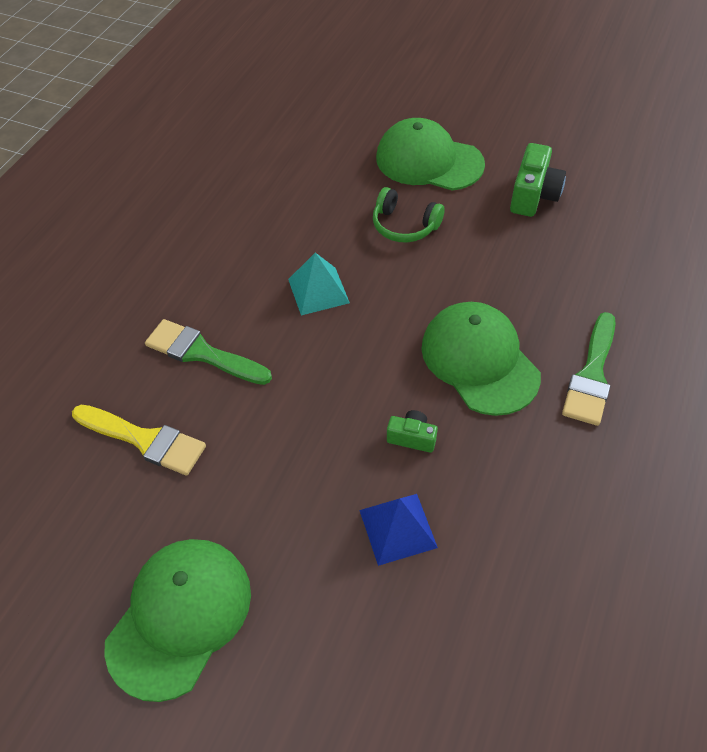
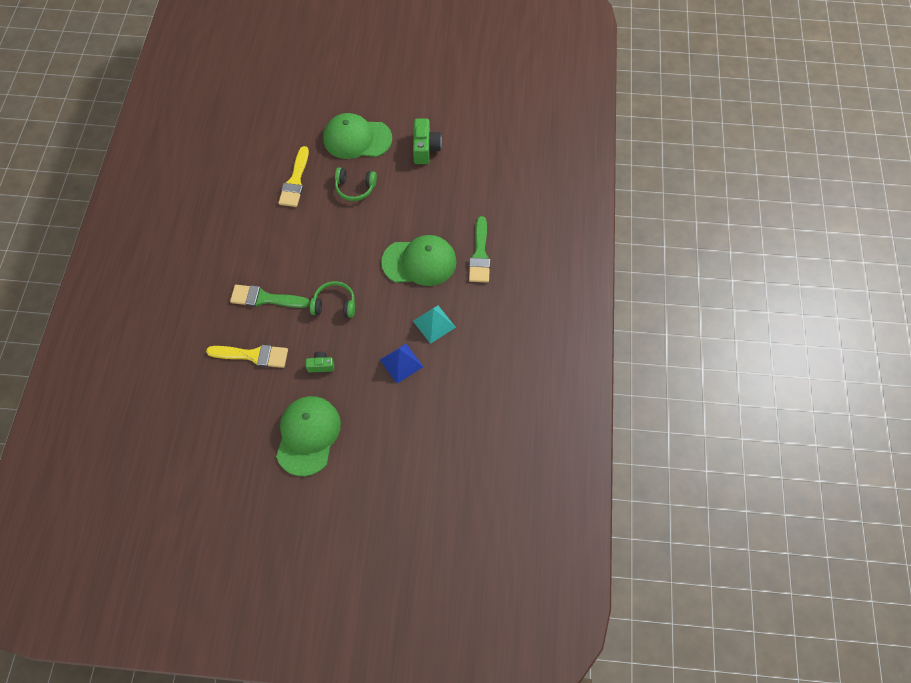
camera: 20 degrees left, 10 degrees up
turquoise pyramid [288,253,350,315] -> turquoise pyramid moved to [413,305,456,344]
green camera [387,410,438,453] -> green camera moved to [306,352,334,372]
green cap [421,302,541,416] -> green cap turned 135 degrees clockwise [381,235,457,286]
none -> yellow brush [278,146,309,207]
none -> green headphones [310,281,355,318]

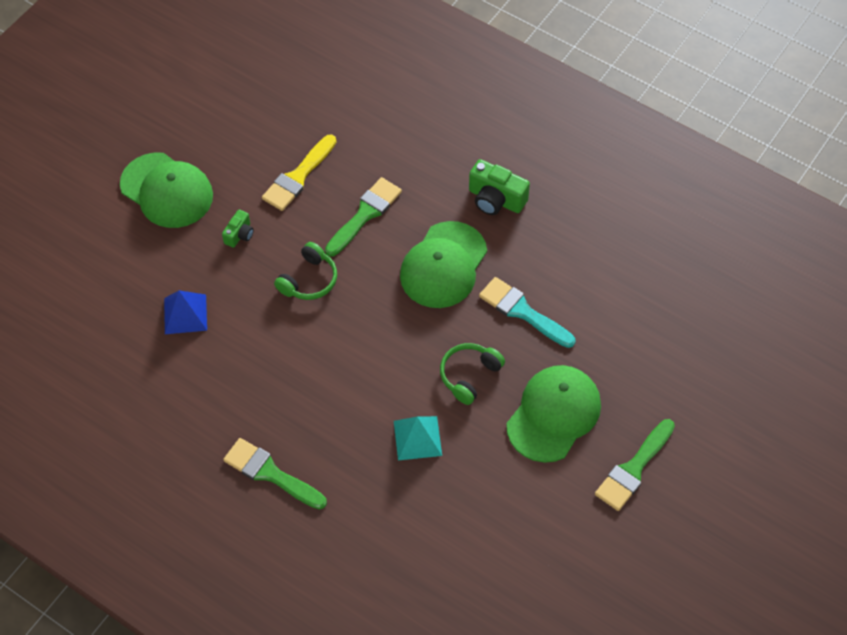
camera: 120 degrees right, 5 degrees down
yellow brush [278,146,309,207] -> turquoise brush [479,277,575,348]
green cap [381,235,457,286] -> green cap moved to [400,221,487,308]
green camera [413,118,442,164] -> green camera moved to [469,159,530,215]
turquoise pyramid [413,305,456,344] -> turquoise pyramid moved to [394,416,442,461]
none -> green brush [595,419,675,511]

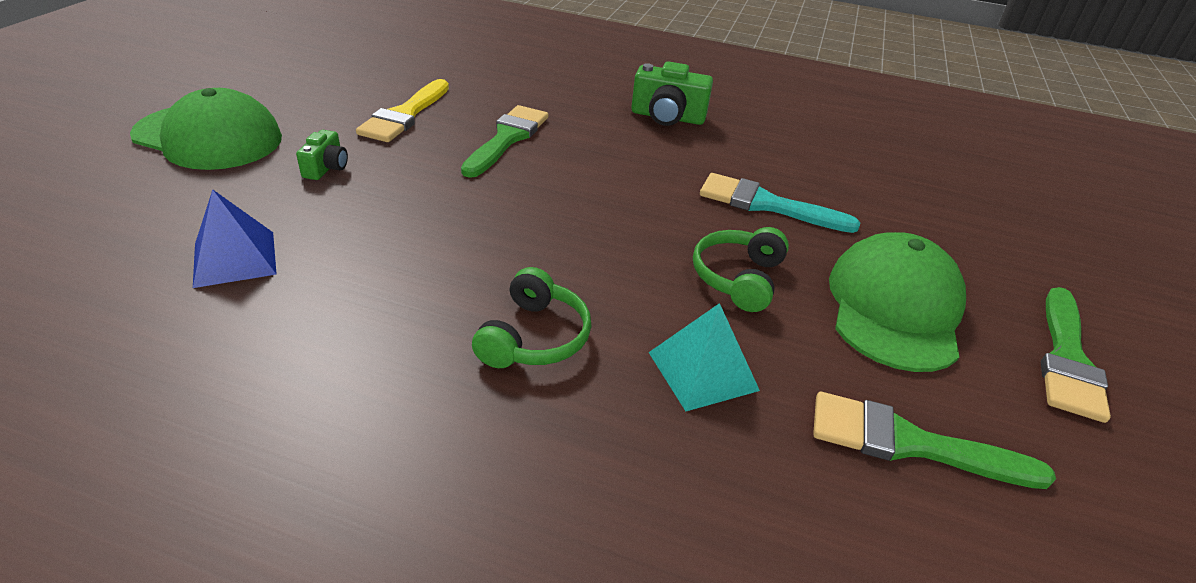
camera: 20 degrees left, 20 degrees down
green brush [223,438,327,510] -> green brush moved to [813,392,1056,489]
green headphones [274,242,337,300] -> green headphones moved to [472,267,592,368]
green cap [400,221,487,308] -> none

